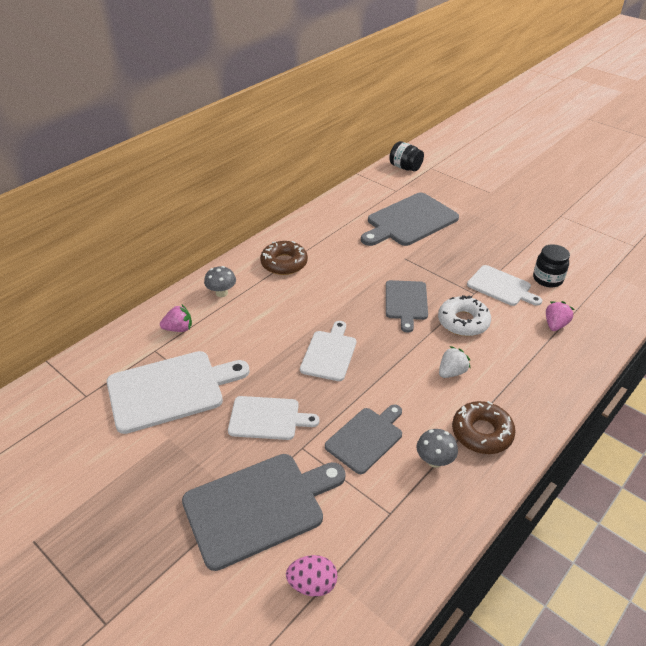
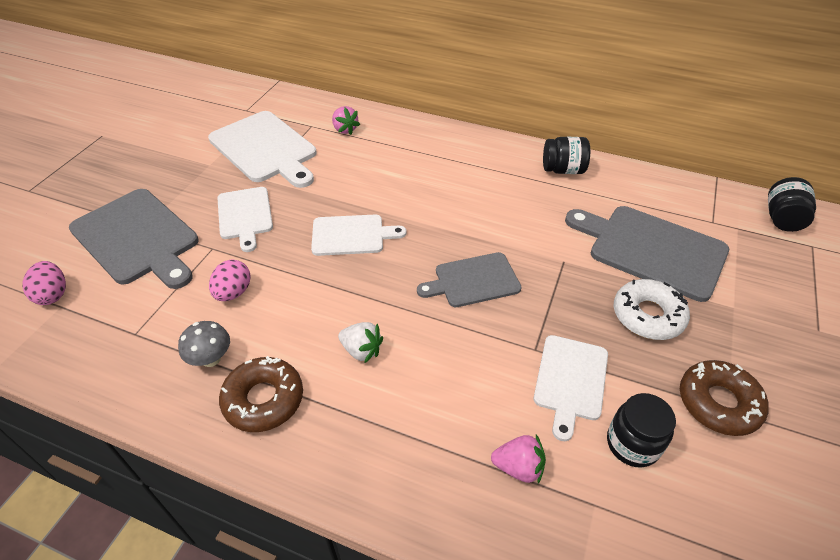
camera: 70 degrees right, 5 degrees up
grey mushroom [204,266,236,297] -> none
brown donut [260,241,308,275] -> brown donut moved to [680,360,769,436]
grey cutting board [325,405,402,474] -> pink egg [209,260,250,301]
white donut [438,295,491,336] -> white donut moved to [614,279,690,340]
none -> black jar [543,137,590,174]

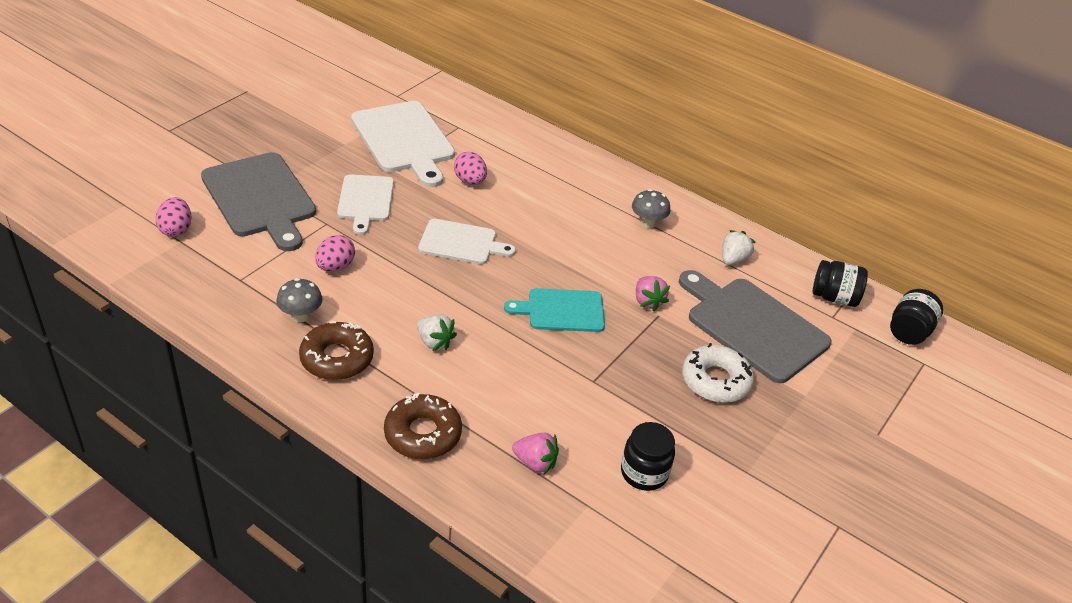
camera: 10 degrees right, 5 degrees down
pink strawberry [332,106,360,135] -> pink strawberry moved to [636,276,670,311]
grey cutting board [417,252,522,307] -> turquoise cutting board [504,288,605,332]
white cutting board [534,335,608,441] -> none
black jar [543,137,590,174] -> black jar moved to [813,260,868,307]
brown donut [680,360,769,436] -> brown donut moved to [384,393,462,459]
none -> pink egg [454,152,487,185]
none -> grey mushroom [632,189,670,228]
none -> white strawberry [722,230,756,265]

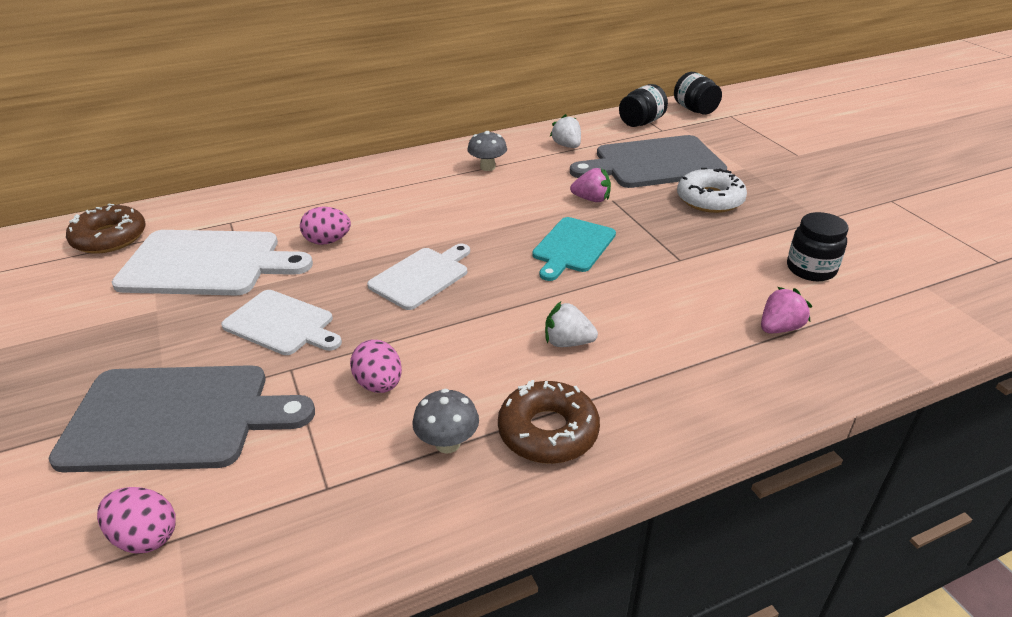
camera: 55 degrees left, 5 degrees down
brown donut [384,393,462,459] -> brown donut moved to [66,204,146,254]
white strawberry [417,315,457,351] -> white strawberry turned 150 degrees counterclockwise [545,301,598,347]

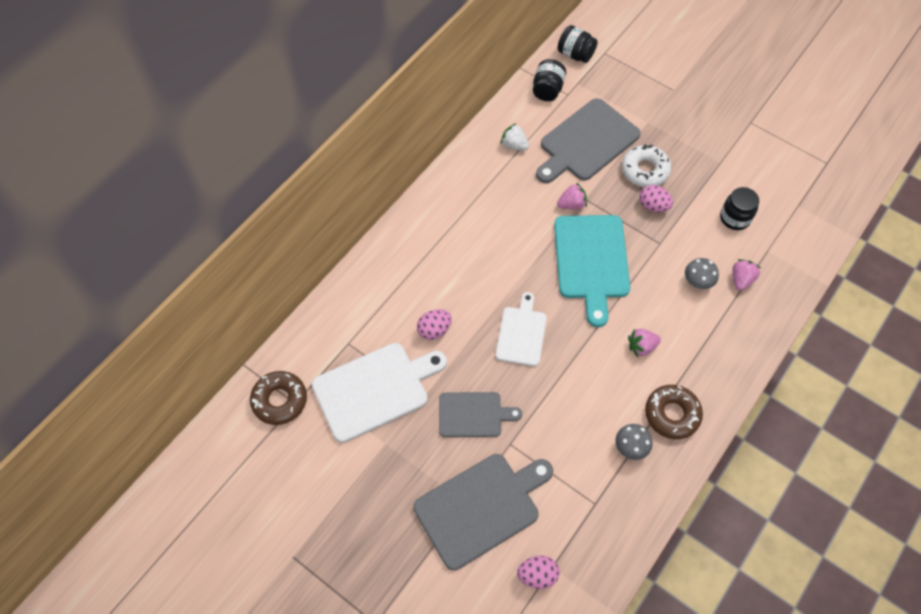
camera: 30 degrees left, 25 degrees up
white cutting board [221,290,342,355] -> grey cutting board [439,392,522,437]
pink egg [350,340,402,393] -> pink egg moved to [639,185,673,212]
grey mushroom [467,131,507,171] -> grey mushroom moved to [685,258,719,289]
turquoise cutting board [532,217,616,281] -> turquoise cutting board [554,215,630,327], size x1.64
white strawberry [545,301,598,347] -> pink strawberry [628,329,661,357]

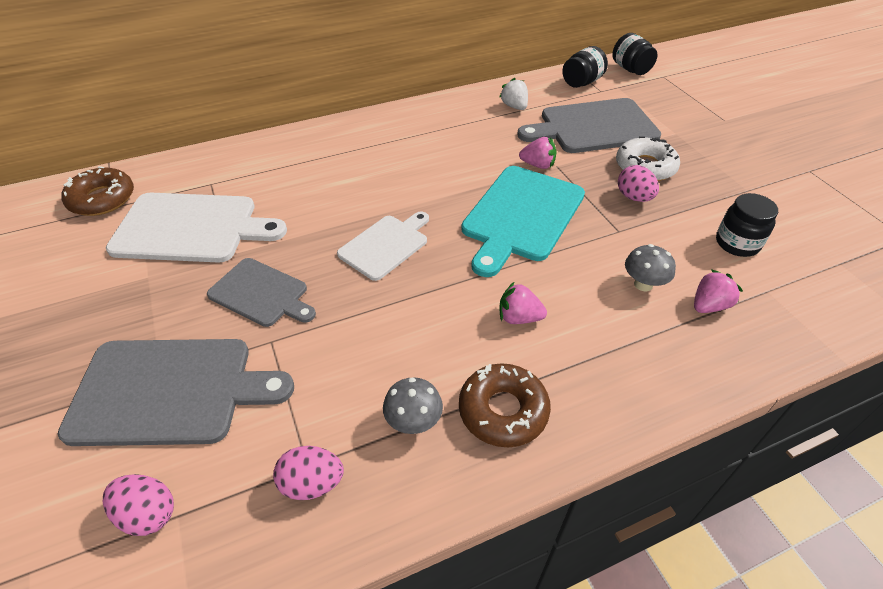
camera: 30 degrees right, 15 degrees down
pink egg [417,310,452,340] -> pink egg moved to [273,446,344,500]

